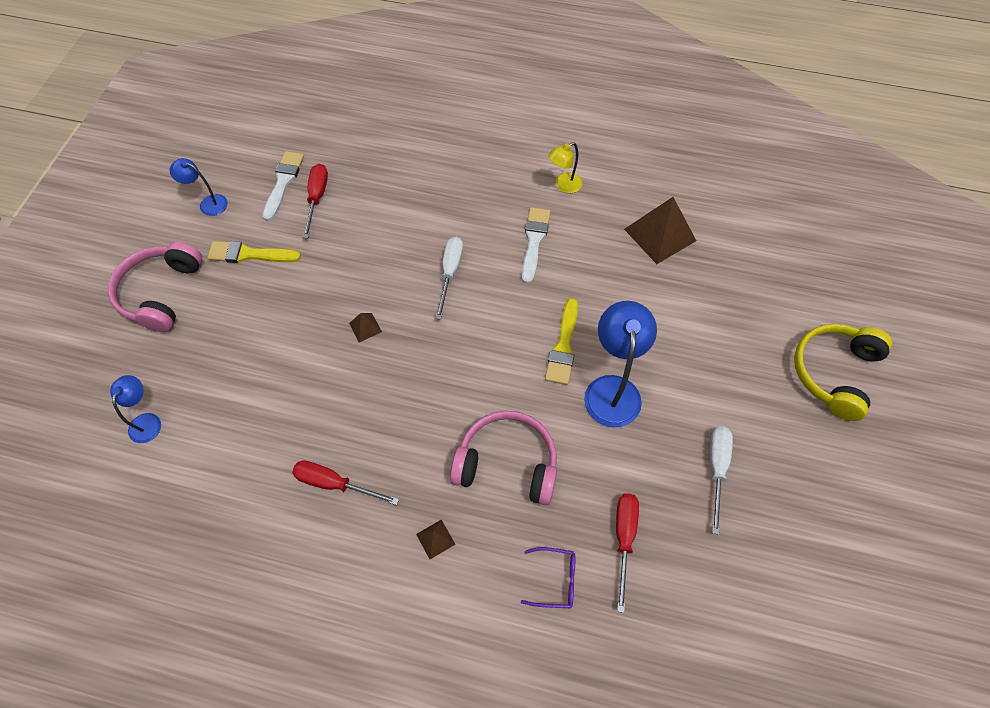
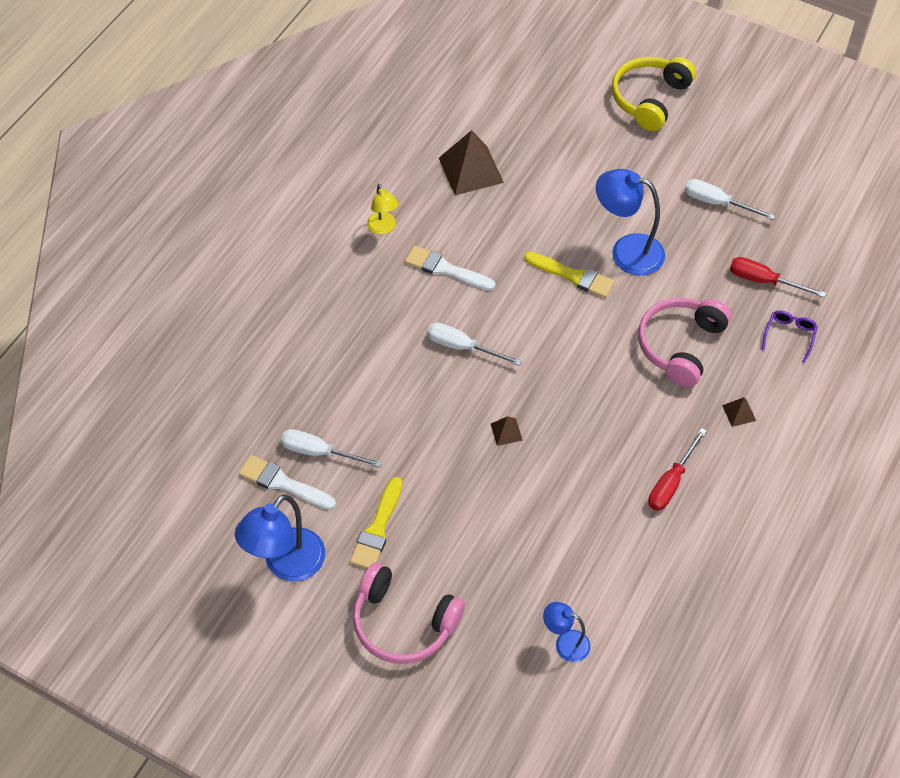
camera: 75 degrees left, 5 degrees down
blue lamp [170,158,228,216] -> blue lamp [235,494,325,582], size x1.80
red screwdriver [303,164,328,238] -> white screwdriver [280,429,382,468]
yellow headphones [794,324,892,421] -> yellow headphones turned 75 degrees clockwise [612,57,696,131]

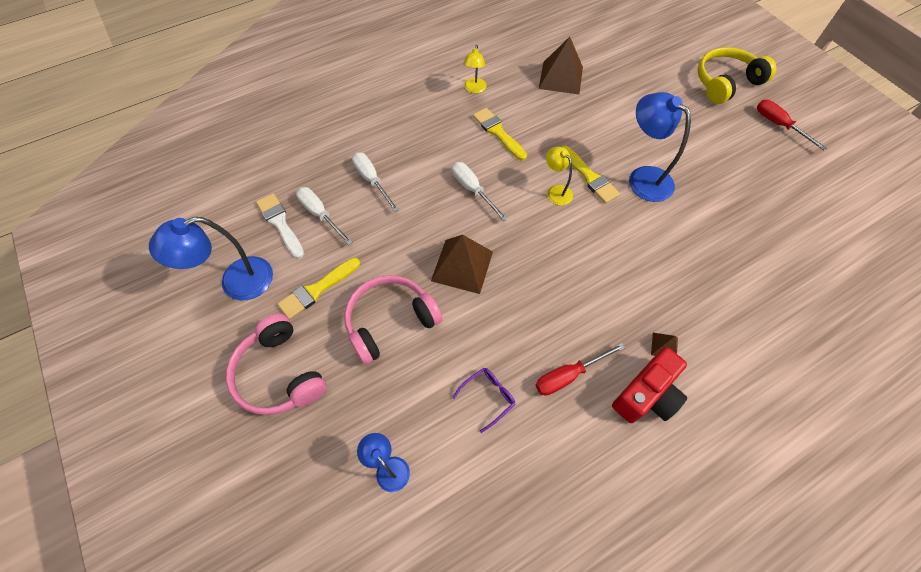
camera: 30 degrees right, 5 degrees up
white brush [405,246,495,291] -> yellow brush [473,108,527,161]
brown pyramid [491,416,523,446] -> brown pyramid [431,235,493,294], size x2.19
pink headphones [638,297,731,387] -> pink headphones moved to [344,275,443,365]
white screwdriver [685,179,775,220] -> white screwdriver moved to [352,152,399,212]
red screwdriver [730,257,826,298] -> red screwdriver moved to [757,100,827,151]
purple glasses [762,310,818,363] -> purple glasses moved to [452,368,515,433]
none -> yellow lamp [546,147,573,205]
none -> red camera [612,347,687,423]

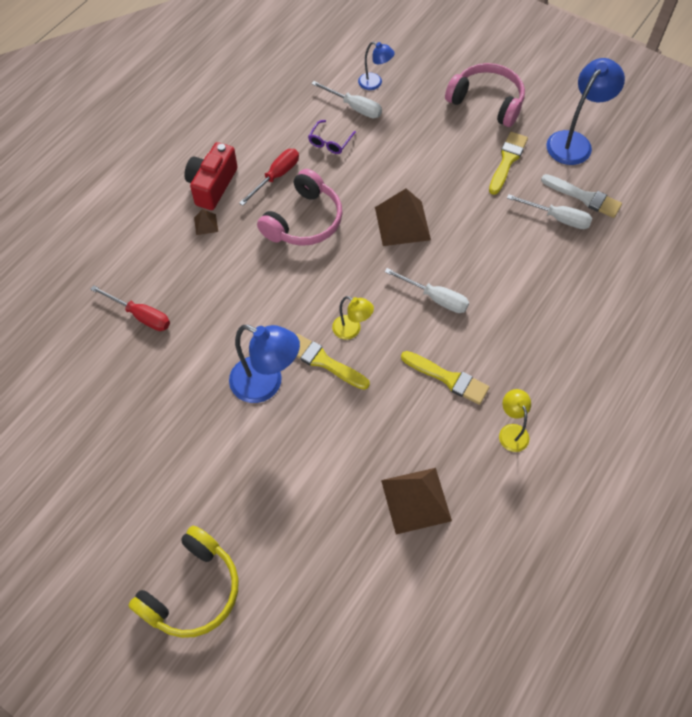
camera: 155 degrees right, 0 degrees up
pink headphones [344,275,443,365] -> pink headphones moved to [257,169,343,246]
white screwdriver [352,152,399,212] -> white screwdriver moved to [311,81,382,118]
red screwdriver [757,100,827,151] -> red screwdriver moved to [90,285,170,331]

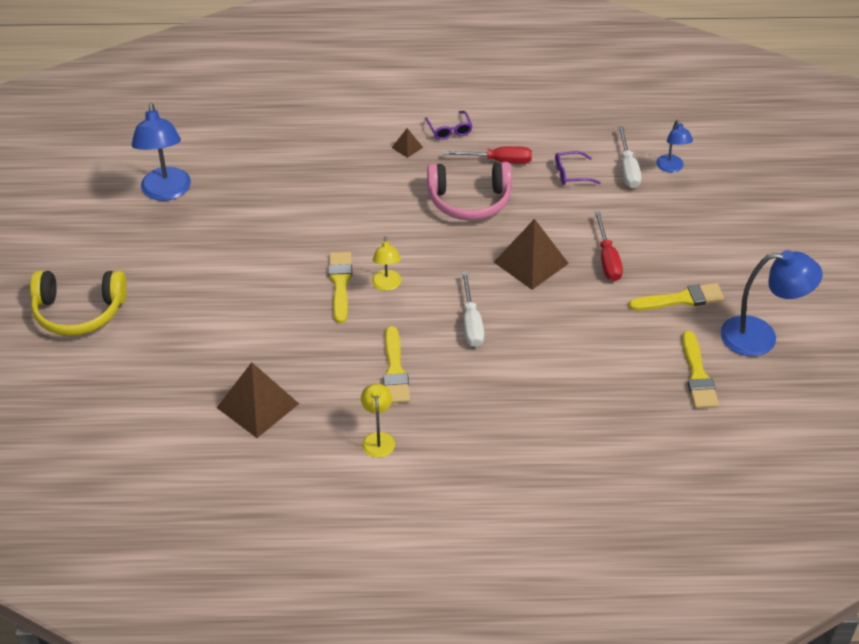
camera: 55 degrees right, 15 degrees down
red screwdriver [90,285,170,331] -> red screwdriver moved to [595,211,623,281]
red camera [184,142,238,210] -> purple glasses [425,111,472,140]
blue lamp [229,325,300,403] -> blue lamp moved to [131,103,191,201]
pink headphones [445,63,525,127] -> none
yellow lamp [499,389,531,452] -> yellow lamp turned 45 degrees counterclockwise [361,383,395,458]
white screwdriver [507,194,592,229] -> none
white brush [541,174,622,218] -> yellow brush [682,331,719,408]

